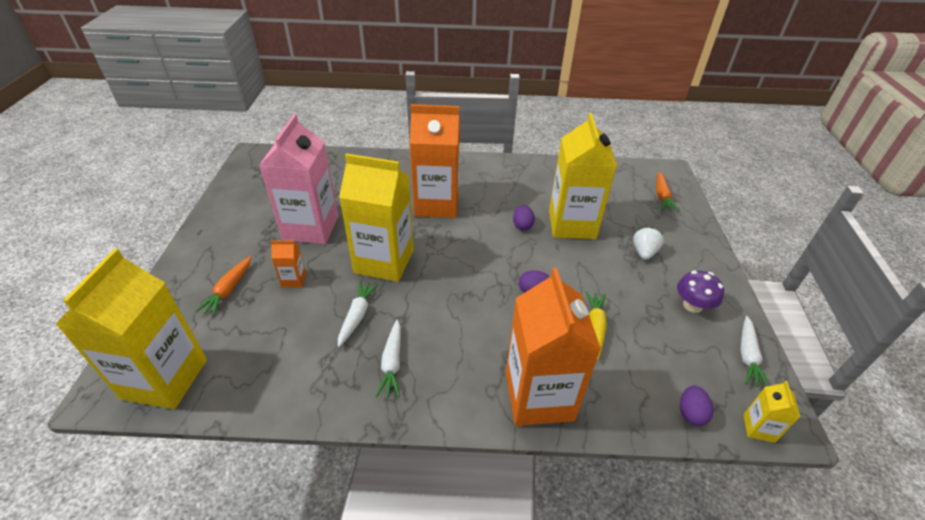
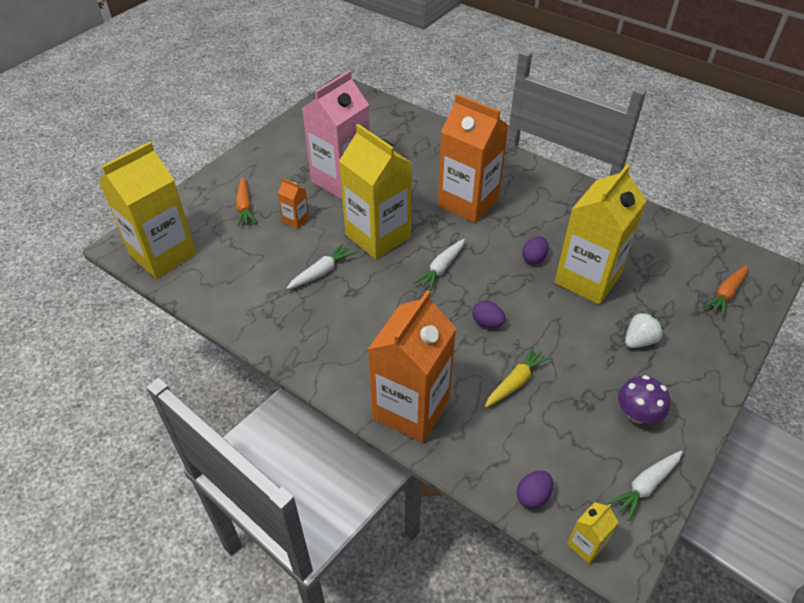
camera: 35 degrees right, 5 degrees up
orange carrot [195,256,251,316] -> orange carrot turned 60 degrees counterclockwise [236,177,256,226]
white carrot [375,320,401,397] -> white carrot moved to [414,239,465,291]

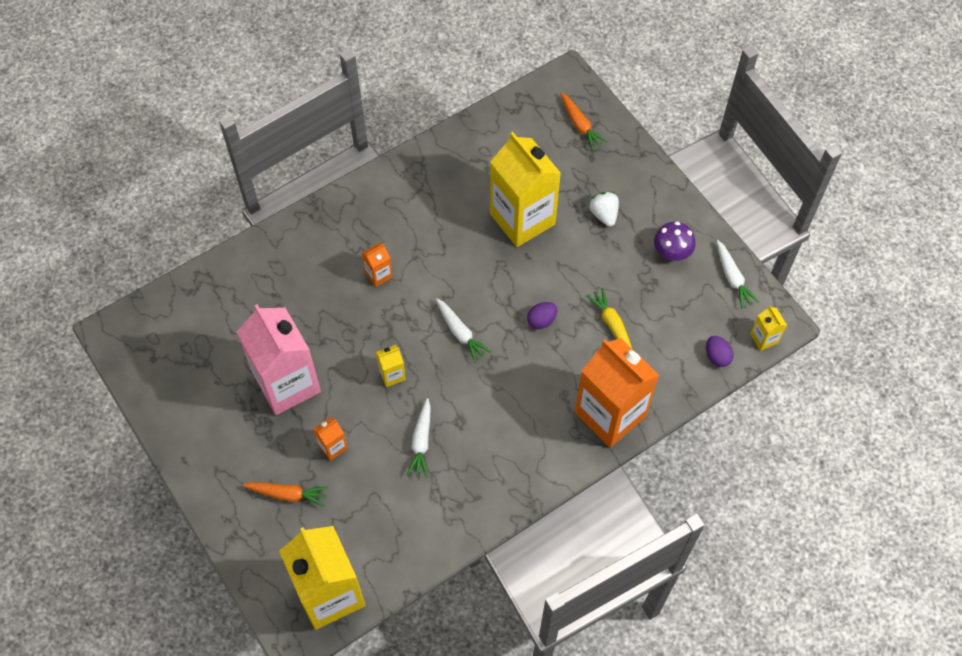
camera: 70 degrees left, 15 degrees up
white carrot [287,243,355,289] -> white carrot turned 150 degrees counterclockwise [407,398,431,478]
yellow carton [339,124,412,259] -> yellow carton [376,345,406,387], size x0.42
orange carton [438,94,509,223] -> orange carton [362,243,393,287], size x0.42
purple egg [522,236,549,264] -> none

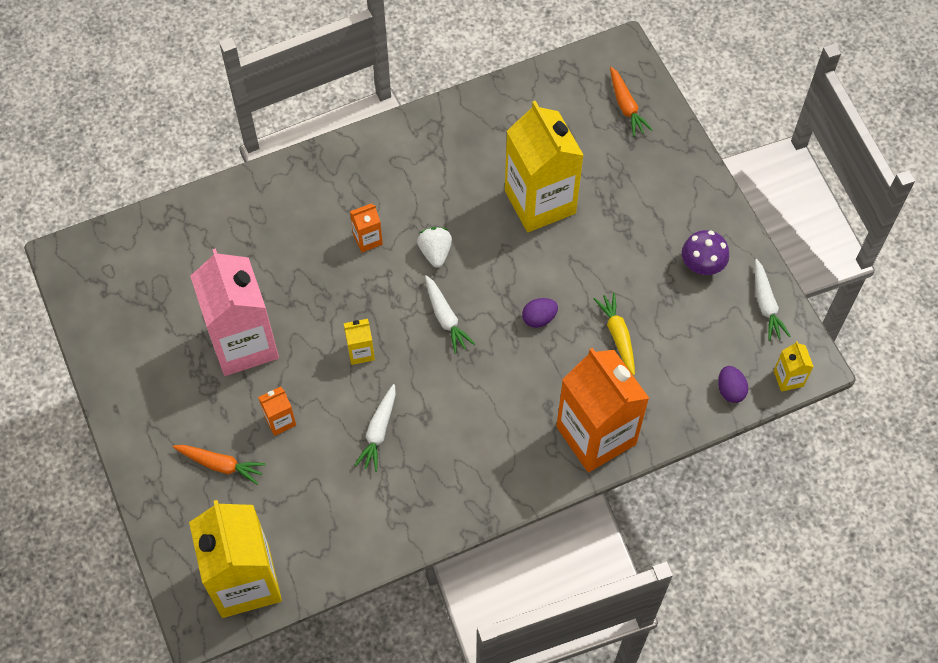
camera: 10 degrees right, 0 degrees up
white strawberry [590,192,619,227] -> white strawberry moved to [417,227,452,268]

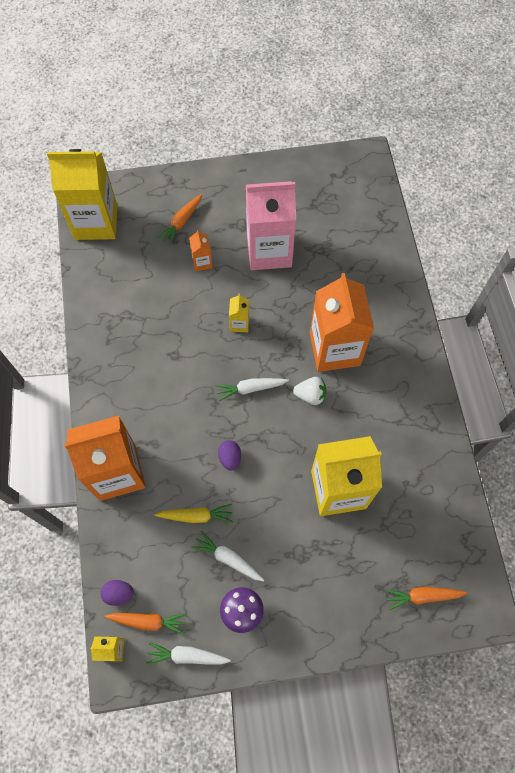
camera: 105 degrees right, 5 degrees up
orange carton [350,203,383,252] -> orange carton [310,273,374,372], size x2.39
white carrot [354,384,396,472] -> white carrot moved to [191,531,264,582]
none -> orange carrot [104,613,187,634]

